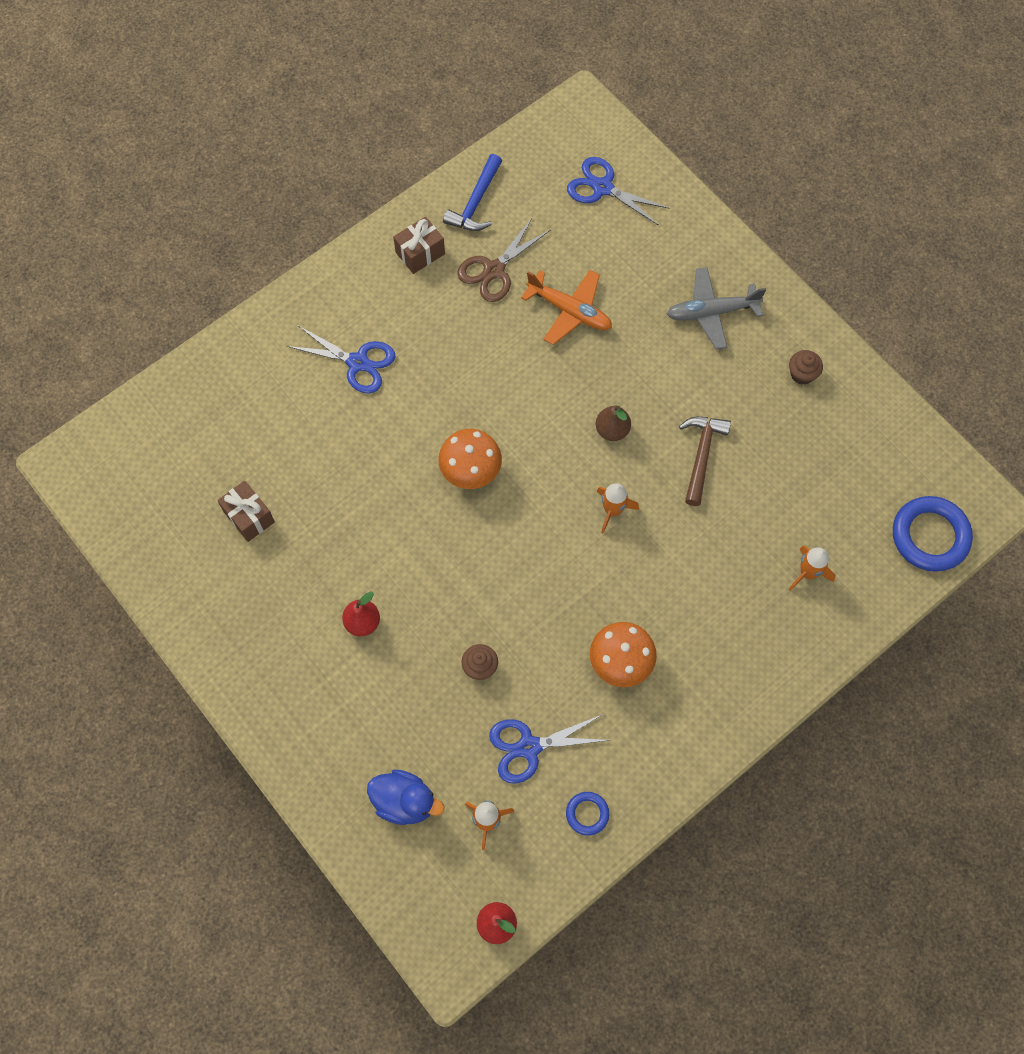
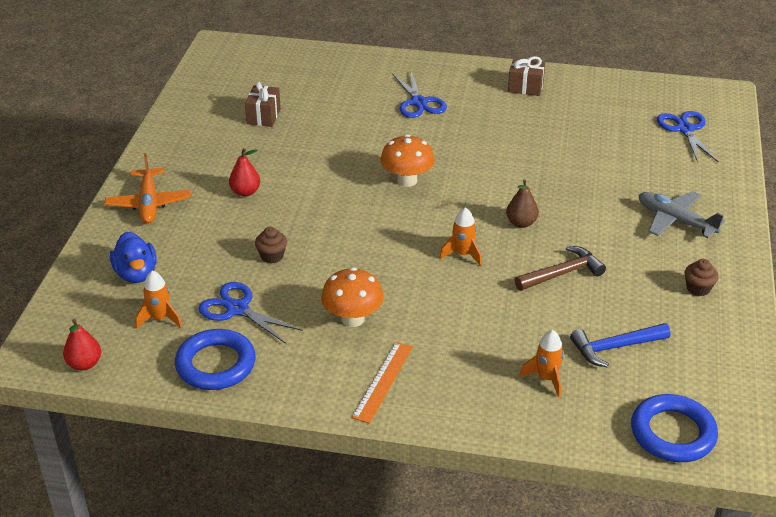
camera: 50 degrees right, 30 degrees down
blue hammer [443,154,502,231] -> blue hammer moved to [570,323,671,367]
brown scissors [457,217,550,302] -> none
orange plane [521,270,612,345] -> orange plane moved to [105,153,191,224]
blue ring [566,792,609,836] -> blue ring [175,329,256,390], size x1.96
none -> orange ruler [352,342,413,424]

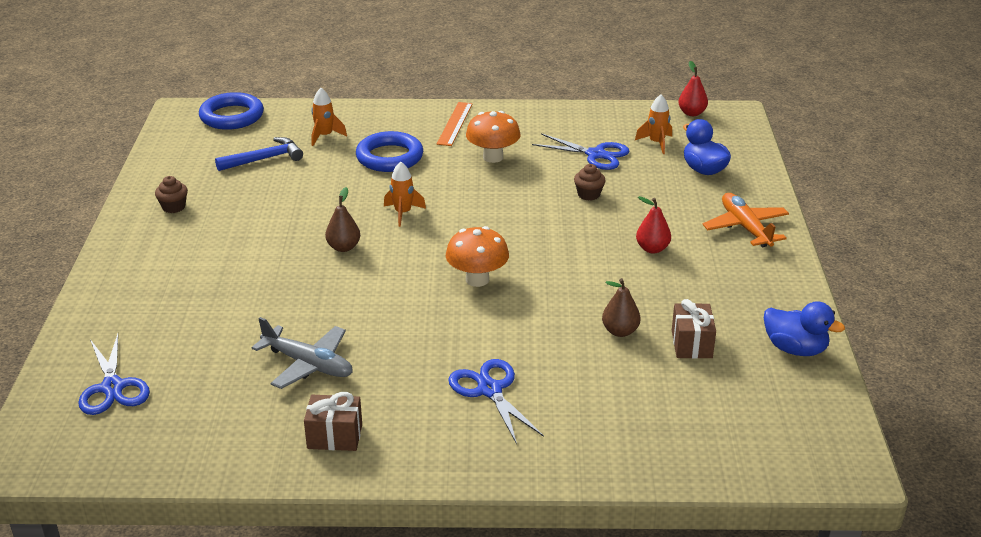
camera: 170 degrees right, 5 degrees down
blue ring [175,329,256,390] -> blue ring moved to [356,131,423,172]
brown hammer [515,246,606,291] -> none
grey plane [638,191,725,238] -> grey plane moved to [252,317,353,389]
none -> brown pear [602,278,640,337]
none -> blue duck [764,301,845,356]

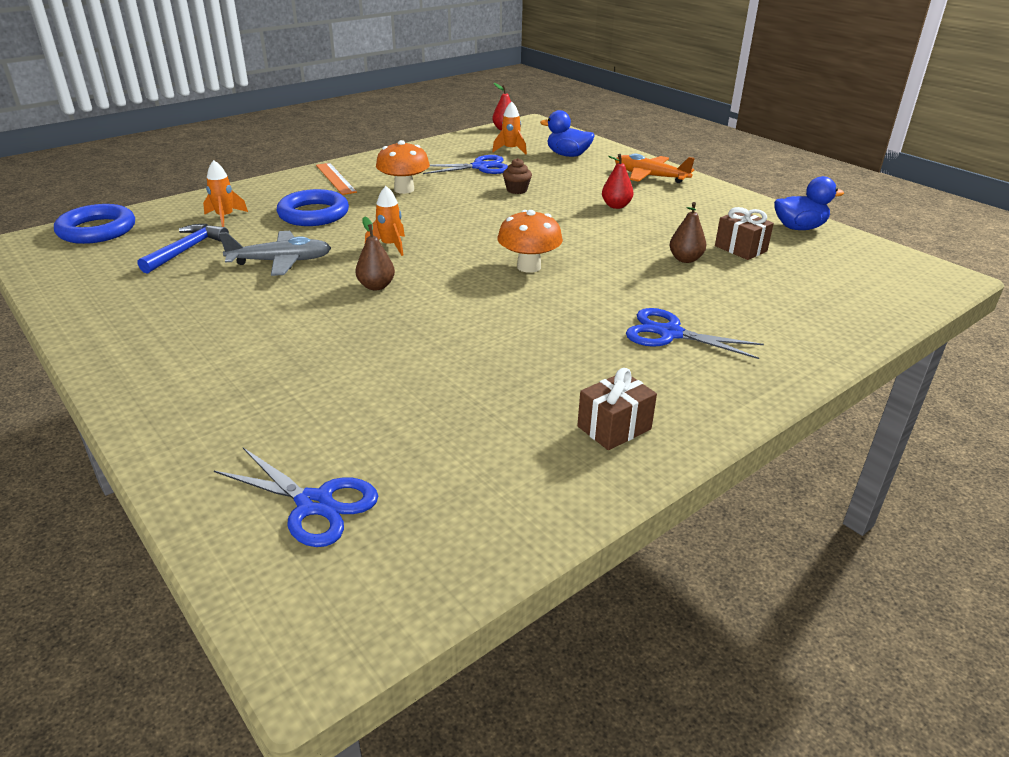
camera: 40 degrees left, 0 degrees up
brown cupcake [155,176,188,213] -> none
grey plane [252,317,353,389] -> grey plane moved to [219,231,331,276]

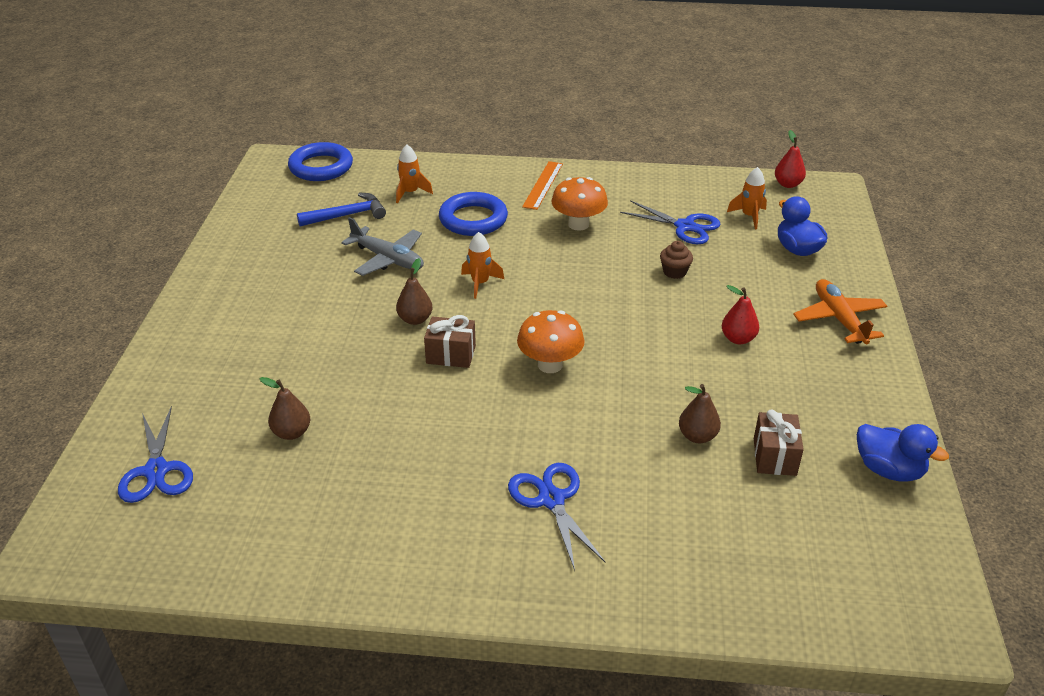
camera: 45 degrees right, 5 degrees up
brown gift [577,368,657,450] -> brown gift moved to [424,315,476,368]
none -> brown pear [259,377,310,440]

